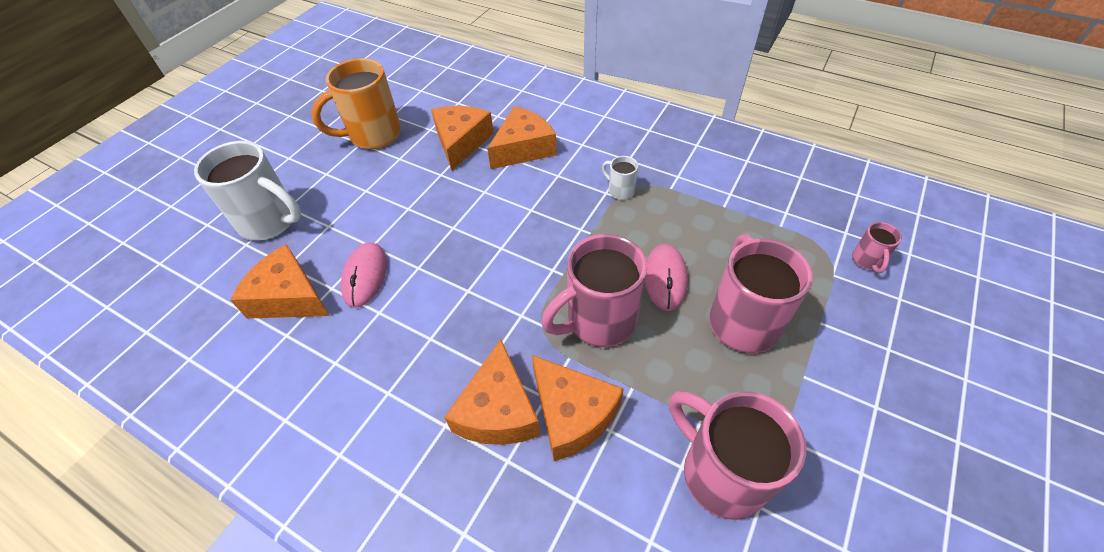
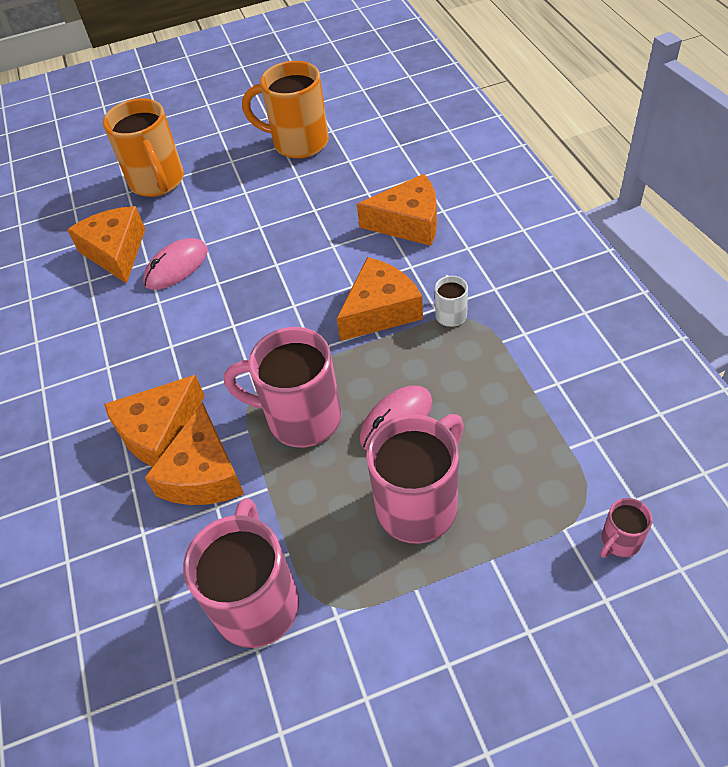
camera: 45 degrees right, 0 degrees up
white mug [194,141,301,241] -> orange mug [103,98,184,197]
orange cheese [431,106,494,171] -> orange cheese moved to [336,257,423,341]

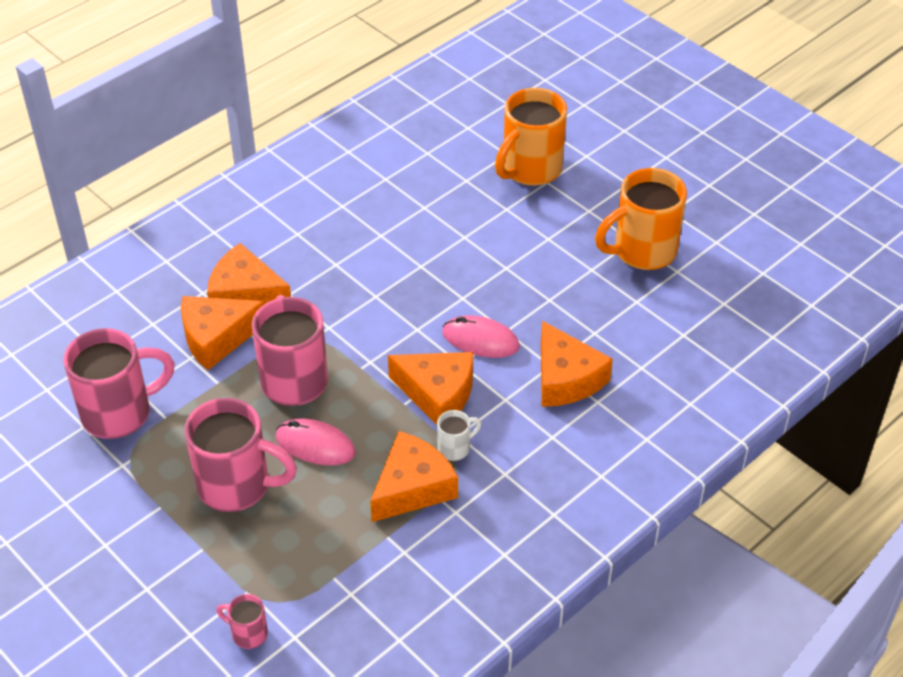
camera: 60 degrees right, 5 degrees down
orange cheese [67,206,145,283] -> orange cheese moved to [370,431,458,522]
pink mouse [143,238,208,290] -> pink mouse moved to [442,315,520,358]
orange mug [242,61,329,159] -> orange mug turned 105 degrees counterclockwise [595,168,687,270]

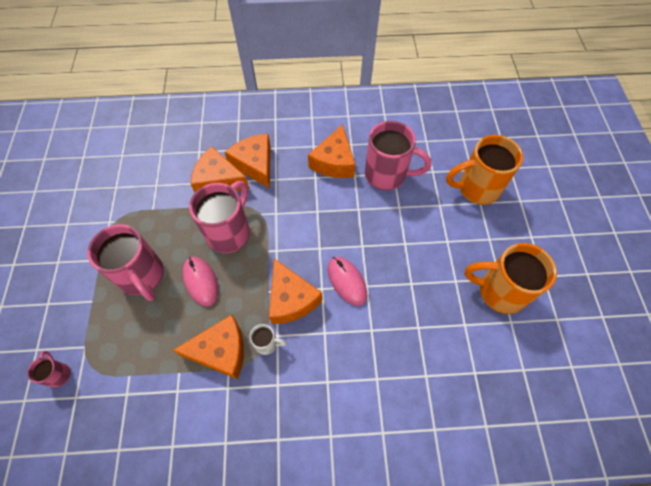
camera: 40 degrees right, 15 degrees up
pink mug [63,328,175,439] -> pink mug moved to [365,121,432,190]
orange cheese [541,321,613,407] -> orange cheese moved to [308,124,356,178]

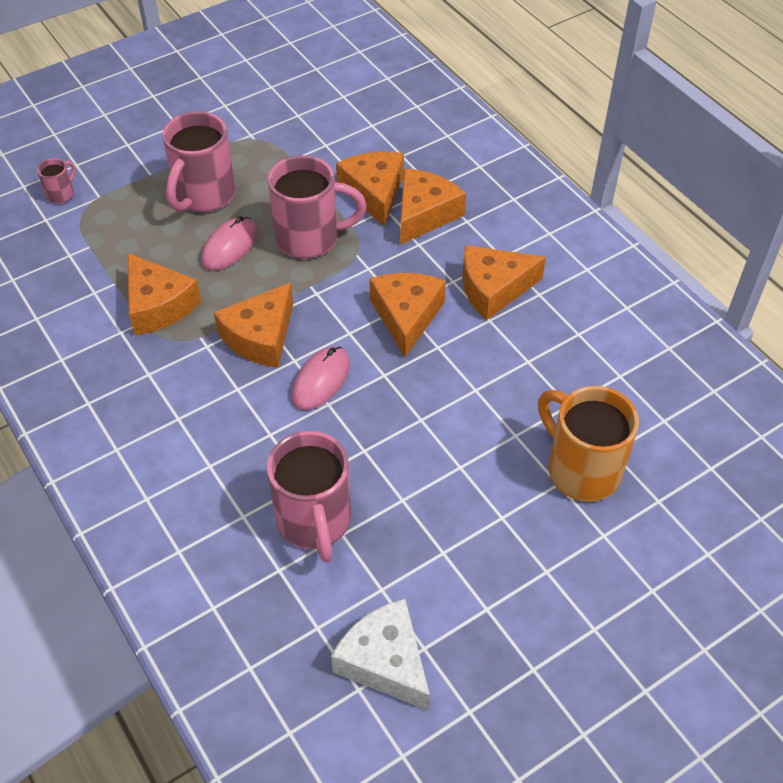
camera: 60 degrees right, 10 degrees down
white mug [250,324,287,355] -> none
pink mug [365,121,432,190] -> pink mug moved to [267,431,351,562]
orange mug [465,243,557,314] -> none
none -> white cheese [331,599,430,711]
none -> orange cheese [370,273,446,357]

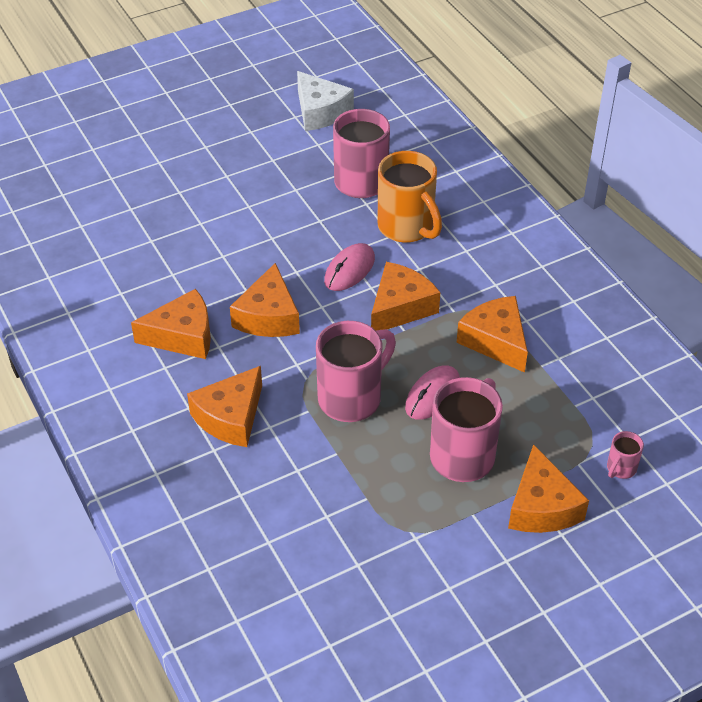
camera: 175 degrees left, 5 degrees down
pink mug [268,155,367,259] -> pink mug turned 135 degrees clockwise [316,321,396,422]
orange cheese [336,152,404,227] -> orange cheese moved to [508,444,589,533]
orange mug [538,386,639,502] -> orange mug moved to [378,151,442,243]

